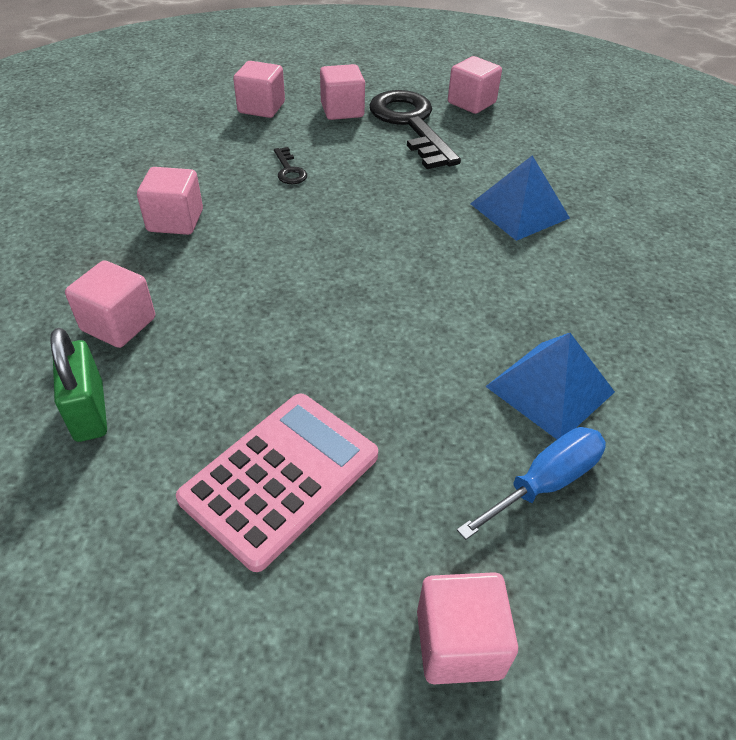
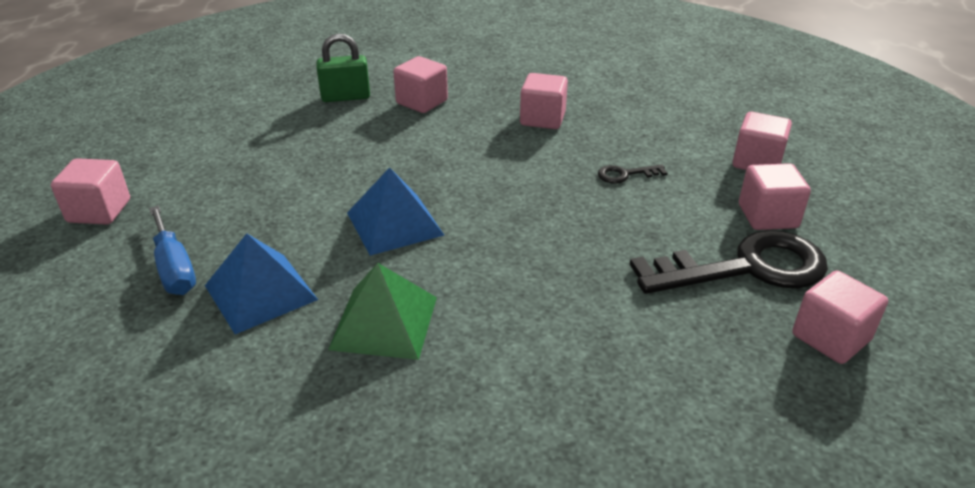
camera: 100 degrees right, 10 degrees down
pink calculator [176,393,378,572] -> none
blue pyramid [470,155,570,241] -> blue pyramid moved to [347,167,444,256]
none -> green pyramid [328,263,437,360]

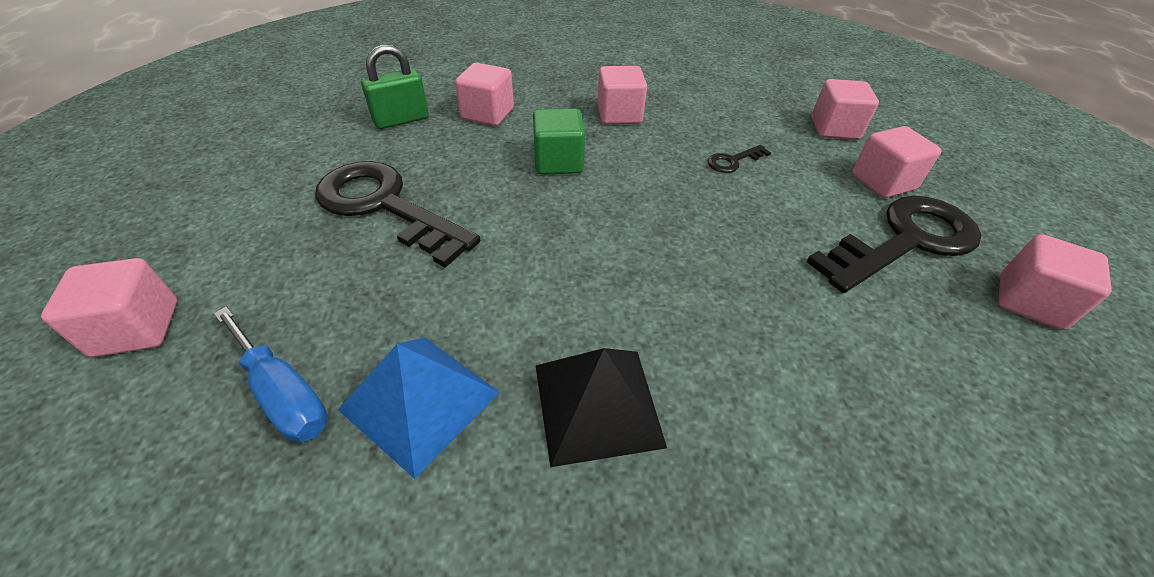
camera: 20 degrees left, 10 degrees up
green pyramid [328,263,437,360] -> black pyramid [535,348,667,467]
blue pyramid [347,167,444,256] -> none
none -> black key [315,161,480,268]
none -> green cube [533,108,585,175]

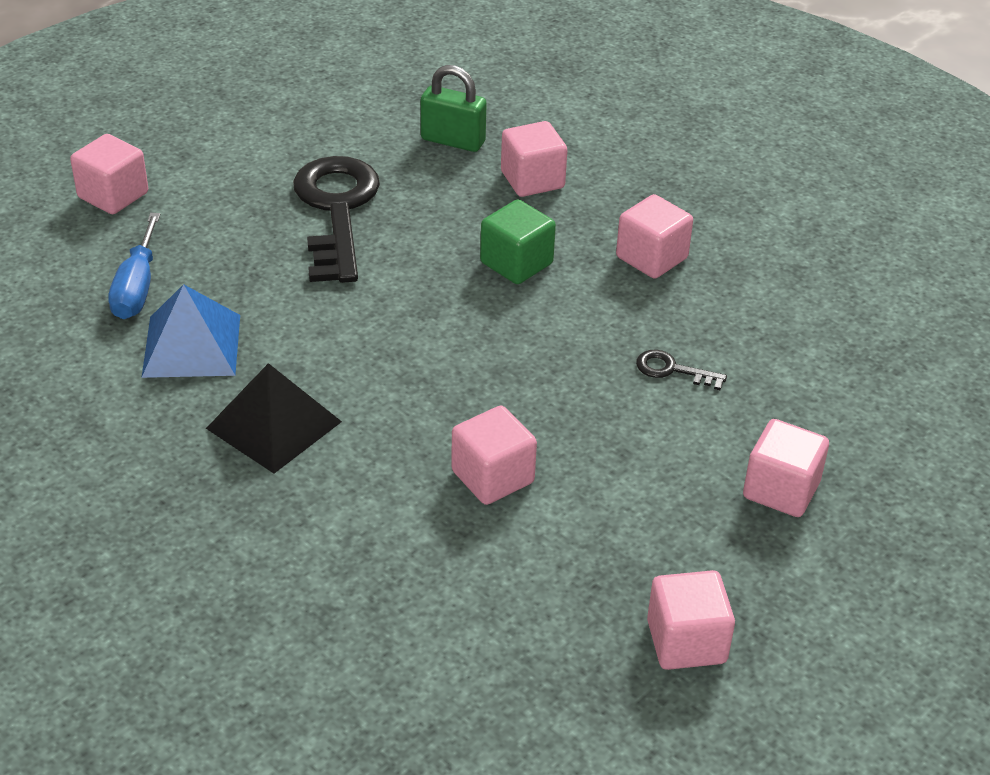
camera: 50 degrees right, 5 degrees down
black key [806,196,981,293] -> none
pink cube [811,79,879,140] -> pink cube moved to [451,406,537,505]

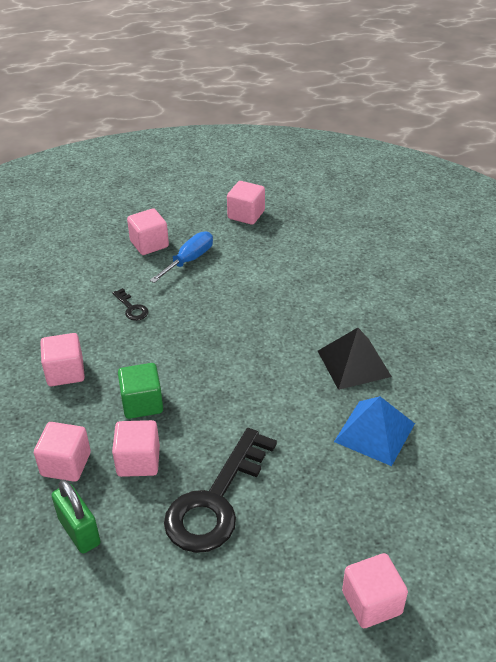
camera: 145 degrees left, 0 degrees up
blue screwdriver [108,213,160,319] -> blue screwdriver moved to [150,231,213,283]
pink cube [451,406,537,505] -> pink cube moved to [112,420,160,477]

